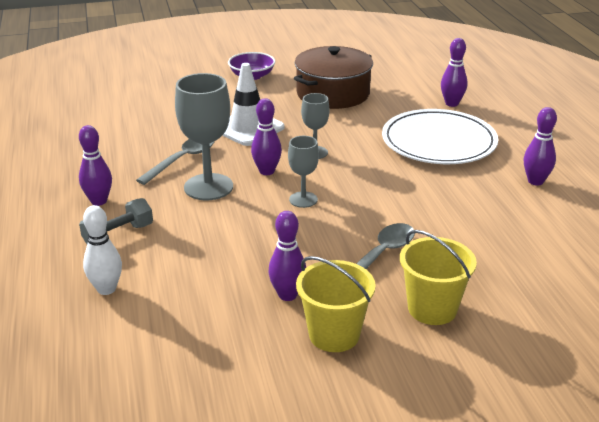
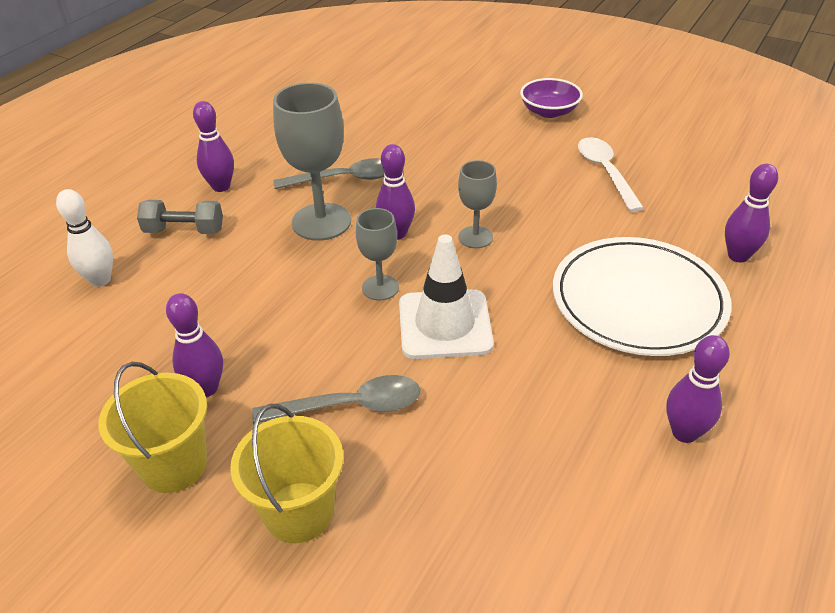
camera: 45 degrees right, 10 degrees up
white traffic cone [222,63,285,146] -> white traffic cone moved to [399,235,494,359]
brown pot [294,46,373,109] -> white spoon [578,137,644,212]

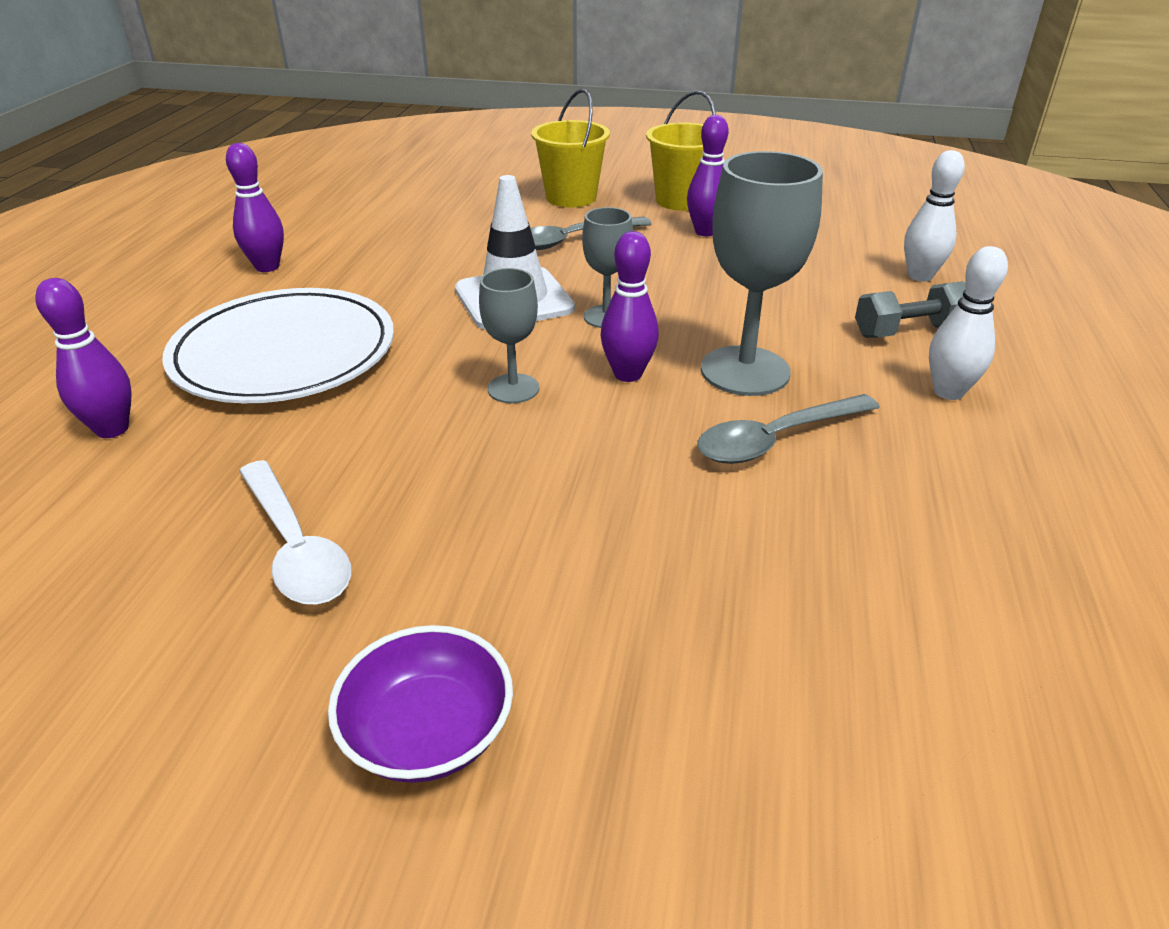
camera: 160 degrees right, 5 degrees down
purple bowling pin [193,101,234,192] -> white bowling pin [929,246,1008,400]

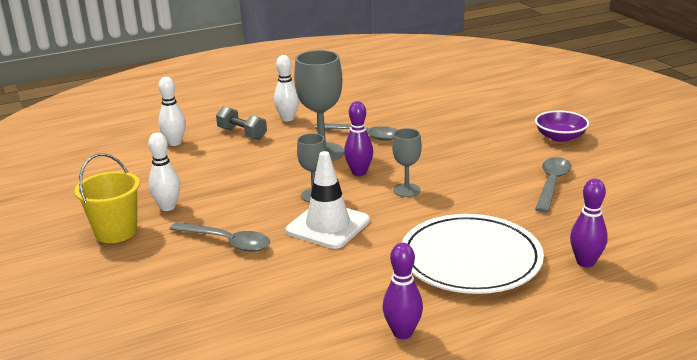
camera: 125 degrees left, 10 degrees down
white spoon [239,460,351,605] -> grey spoon [535,157,572,213]
yellow bucket [531,89,610,208] -> none
purple bowling pin [687,115,729,236] -> white bowling pin [148,133,180,211]

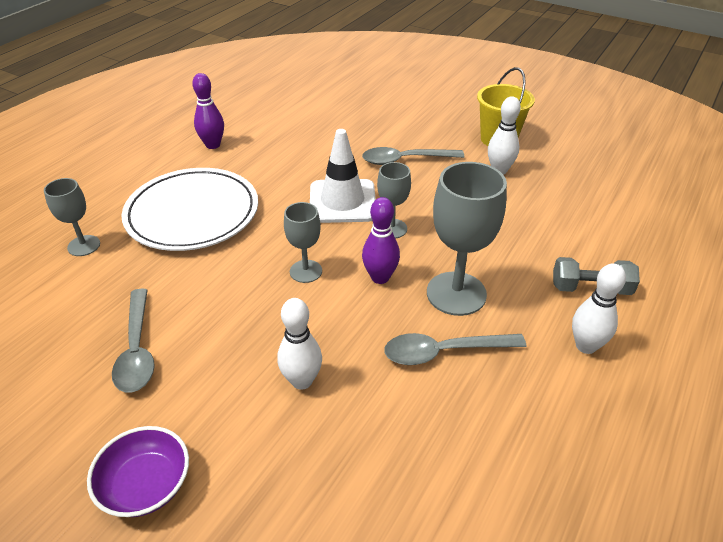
camera: 145 degrees right, 15 degrees up
white bowling pin [158,77,186,146] -> white bowling pin moved to [277,298,322,390]
purple bowling pin [570,179,608,267] -> grey goblet [44,178,100,256]

